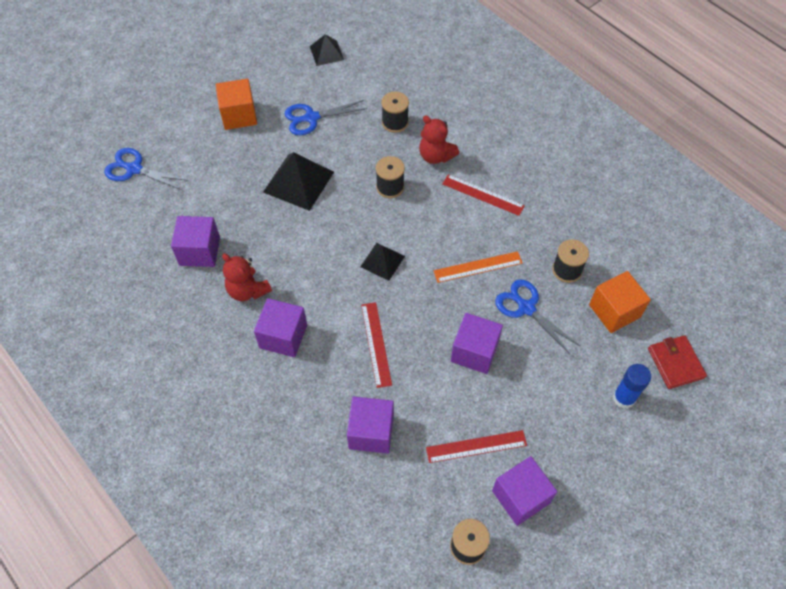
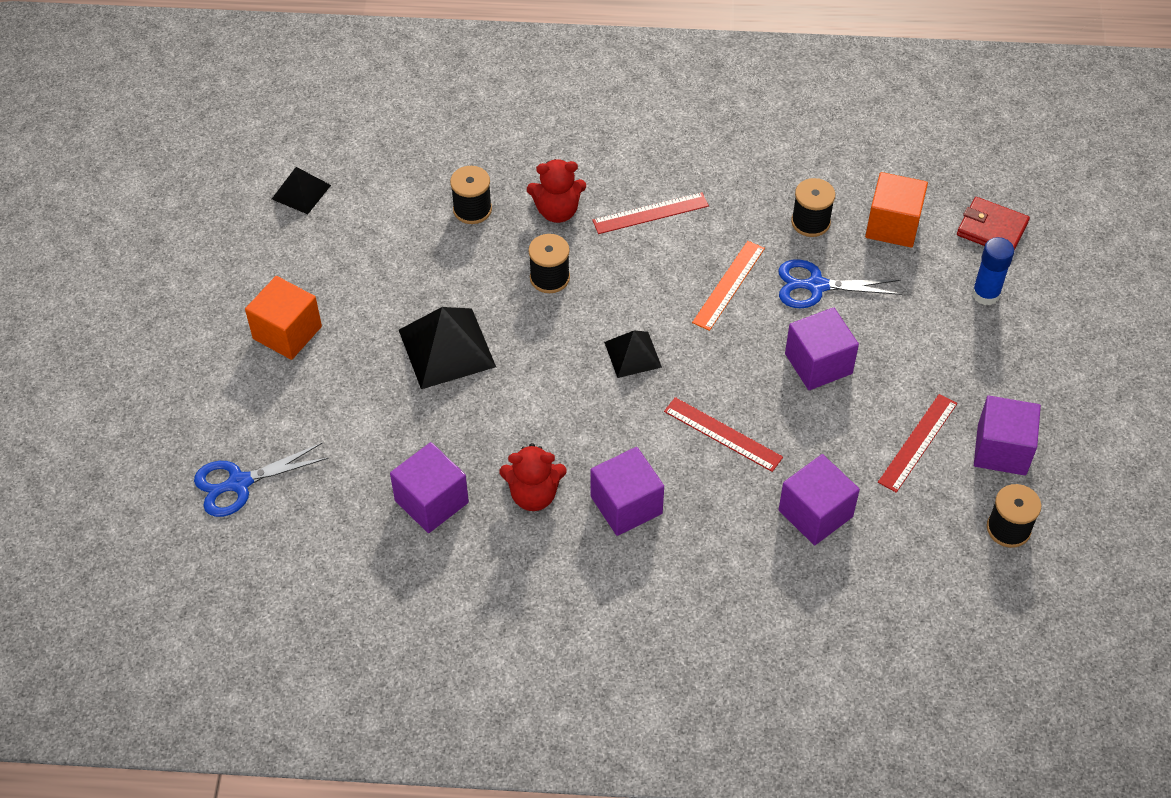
camera: 45 degrees left, 5 degrees down
blue scissors [285,100,367,135] -> none

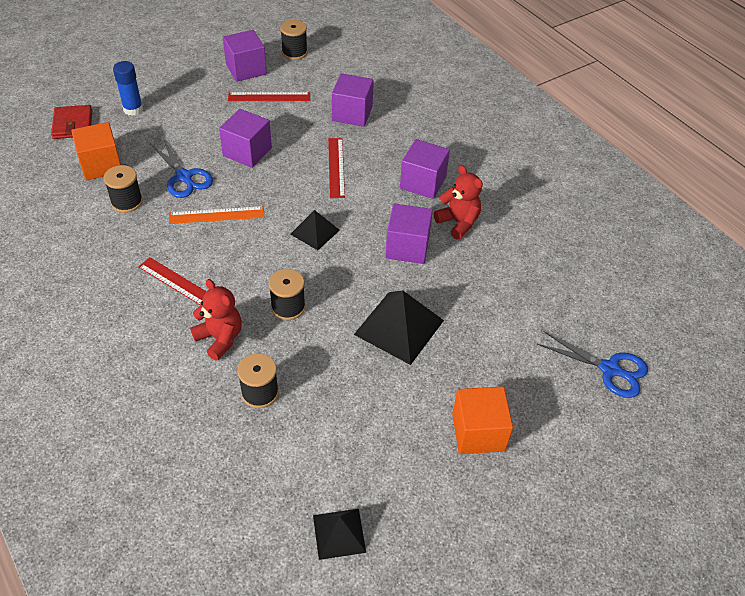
camera: 130 degrees left, 5 degrees down
purple cube [390,442,469,533] -> purple cube moved to [385,204,433,264]

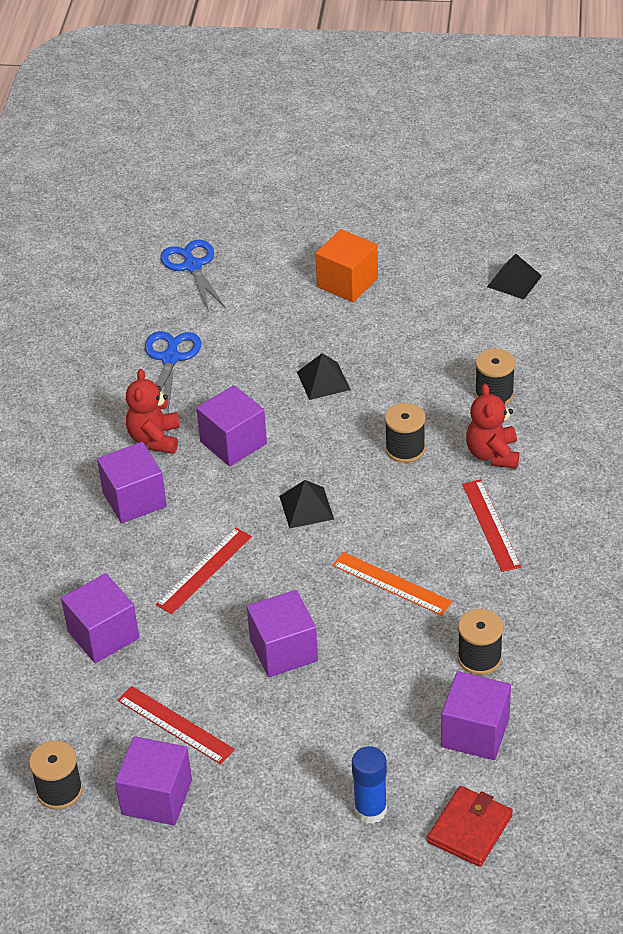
camera: 135 degrees left, 5 degrees down
orange cube [71,122,121,181] -> purple cube [441,671,511,760]
blue scissors [150,139,213,198] -> blue scissors moved to [145,331,201,410]
black pyramid [354,290,444,365] -> black pyramid [297,353,351,400], size x0.59

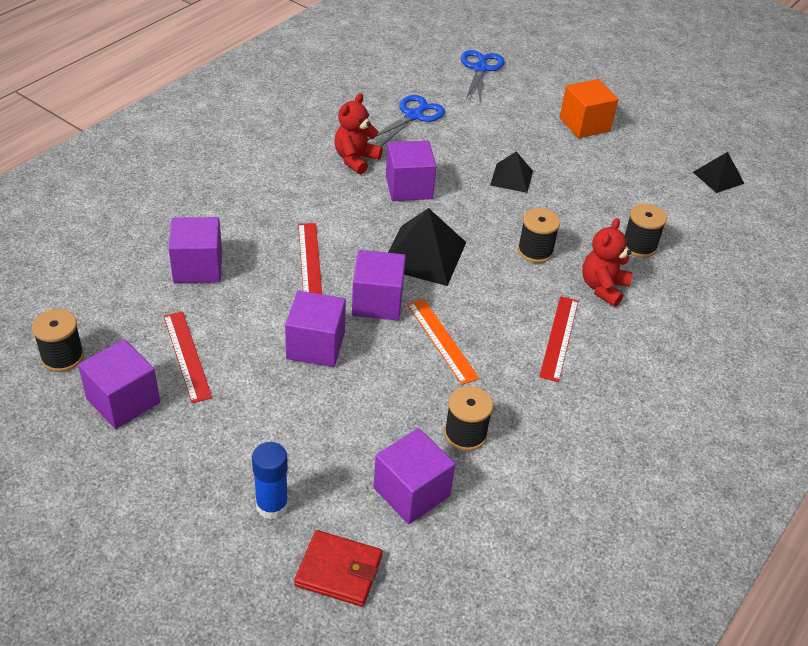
camera: 25 degrees right, 0 degrees up
purple cube [97,442,167,523] -> purple cube moved to [352,250,406,321]
red ruler [156,528,252,614] -> red ruler turned 75 degrees counterclockwise [298,223,322,294]
black pyramid [279,480,334,529] -> black pyramid [388,208,466,286], size x1.69
red wallet [427,786,513,867] -> red wallet turned 45 degrees clockwise [294,530,383,607]

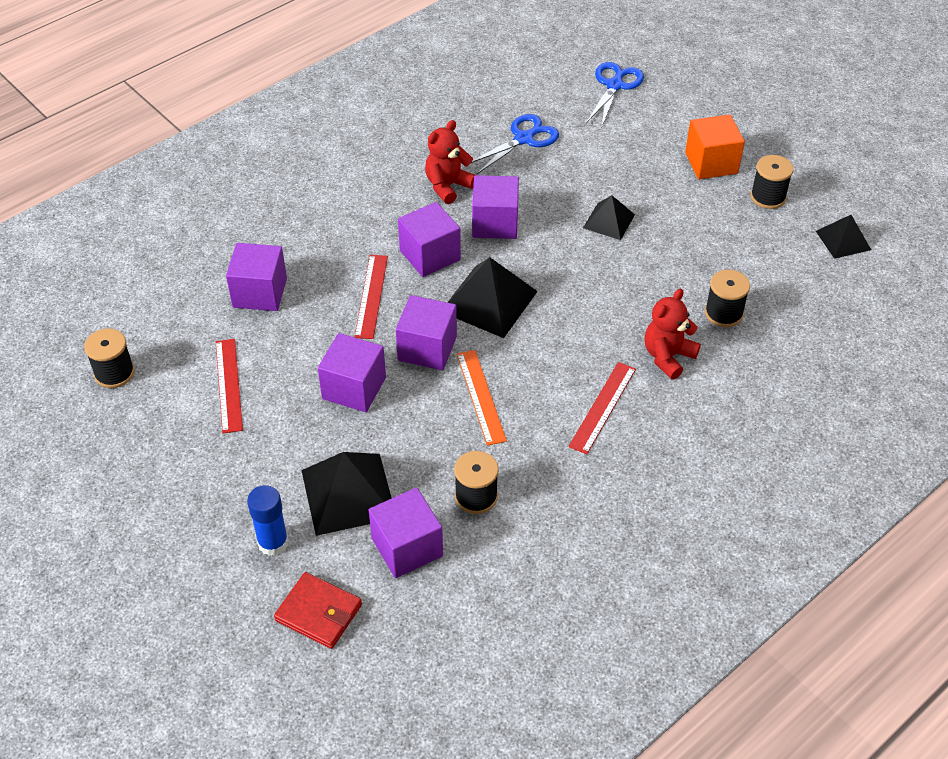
camera: 15 degrees right, 5 degrees up
purple cube [78,339,160,429] -> purple cube moved to [398,202,461,277]
black spool [518,208,560,263] -> black spool moved to [751,155,793,209]
none -> black pyramid [301,452,392,536]

